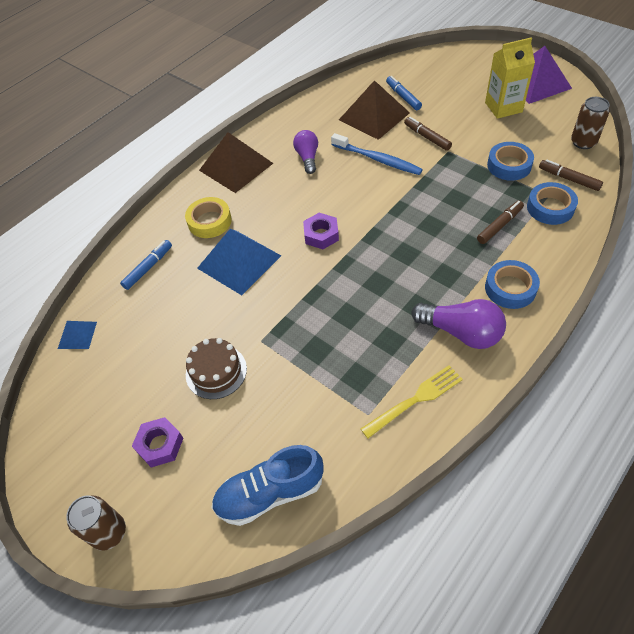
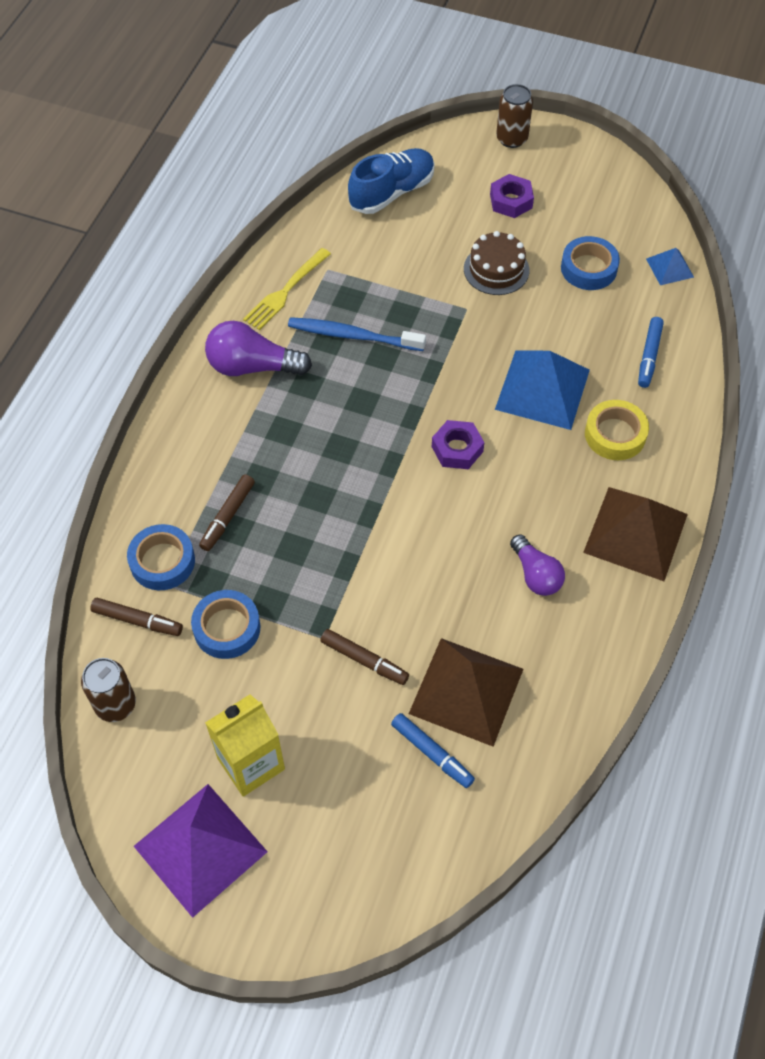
camera: 155 degrees right, 5 degrees up
blue toothbrush [331,133,423,175] -> blue toothbrush moved to [288,317,426,351]
blue tape [485,260,540,309] -> blue tape moved to [561,236,620,290]

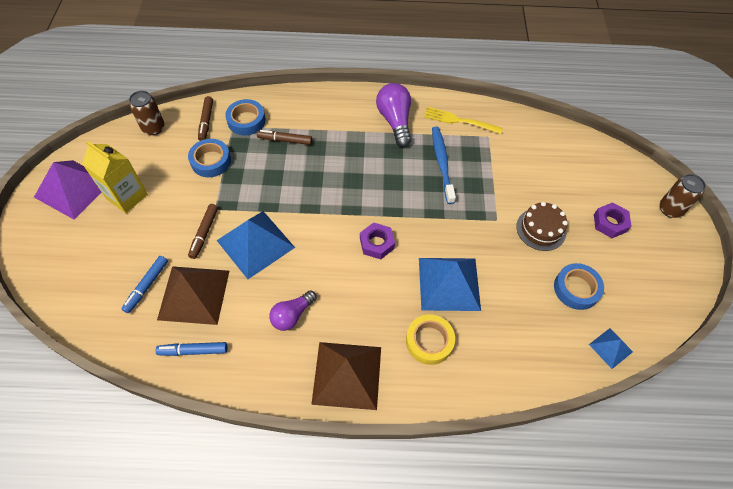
camera: 70 degrees right, 0 degrees up
blue shoe [348,148,435,214] -> none
blue marker [638,317,664,388] -> blue marker moved to [155,342,227,356]
none -> blue pyramid [216,211,295,279]

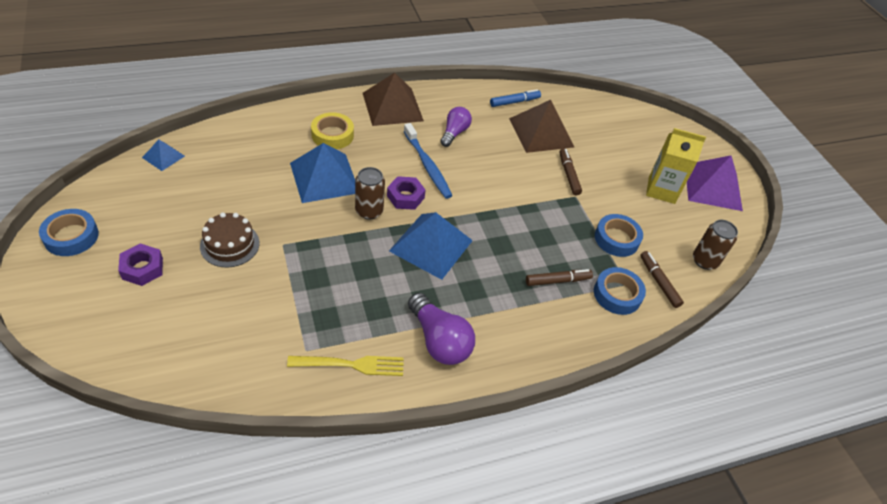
camera: 155 degrees right, 10 degrees down
blue marker [121,256,168,313] -> none
blue pyramid [216,211,295,279] -> blue pyramid moved to [389,212,473,280]
blue toothbrush [432,127,456,204] -> blue toothbrush moved to [404,123,452,199]
blue tape [554,263,604,310] -> blue tape moved to [39,209,99,256]
brown can [660,174,706,218] -> brown can moved to [355,167,385,220]

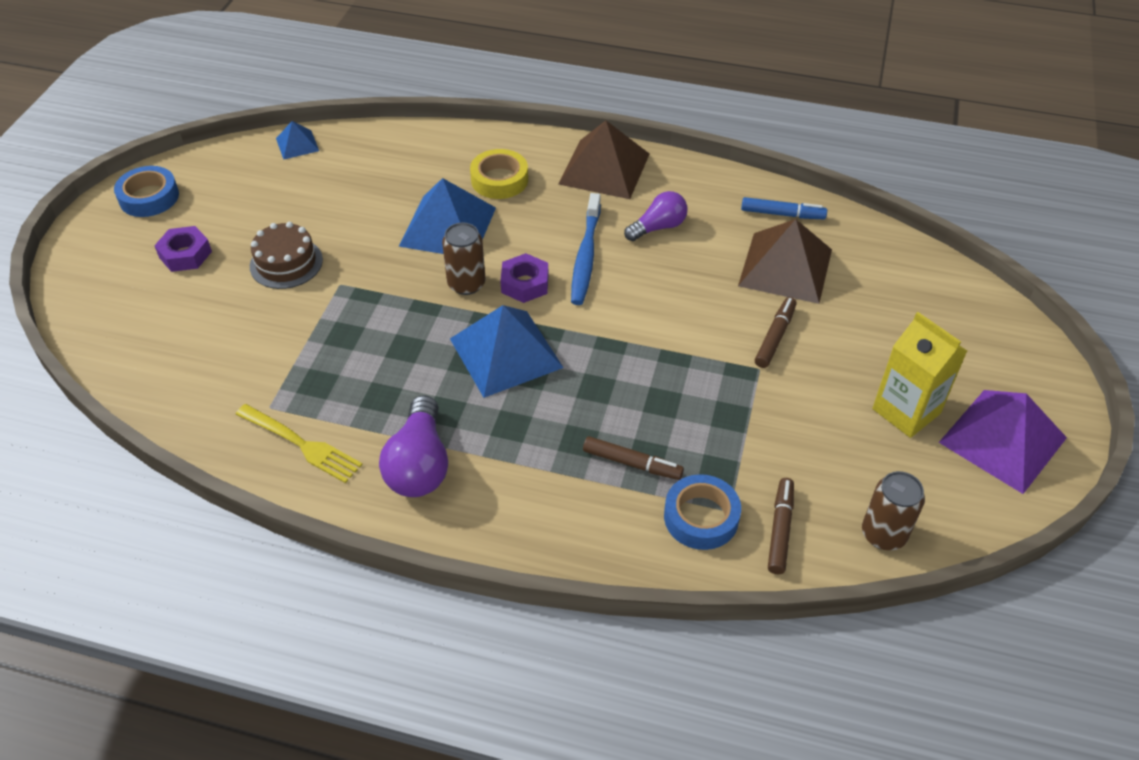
camera: 40 degrees right, 0 degrees up
blue tape [595,214,643,257] -> none

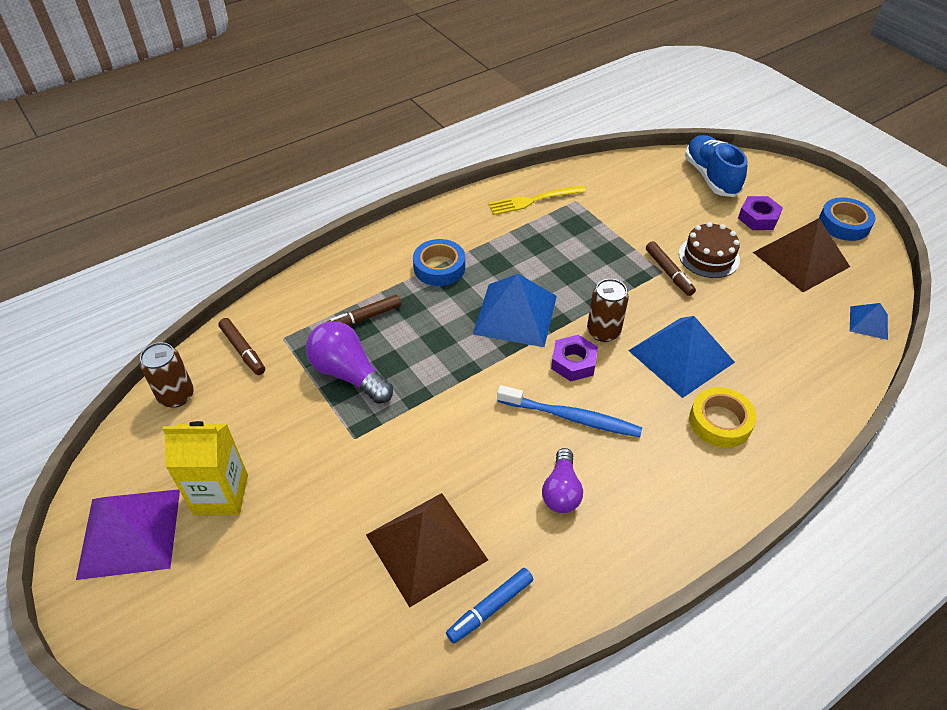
camera: 130 degrees right, 0 degrees up
purple light bulb [379,395,448,497] -> purple light bulb moved to [306,321,393,404]
brown pyramid [558,121,649,199] -> brown pyramid moved to [753,218,850,292]
blue toothbrush [571,193,601,305] -> blue toothbrush turned 150 degrees clockwise [497,385,642,437]
blue tape [664,474,741,550] -> blue tape moved to [413,239,465,286]
brown marker [755,297,796,368] -> brown marker moved to [646,241,696,296]
none -> blue shoe [685,135,747,197]

